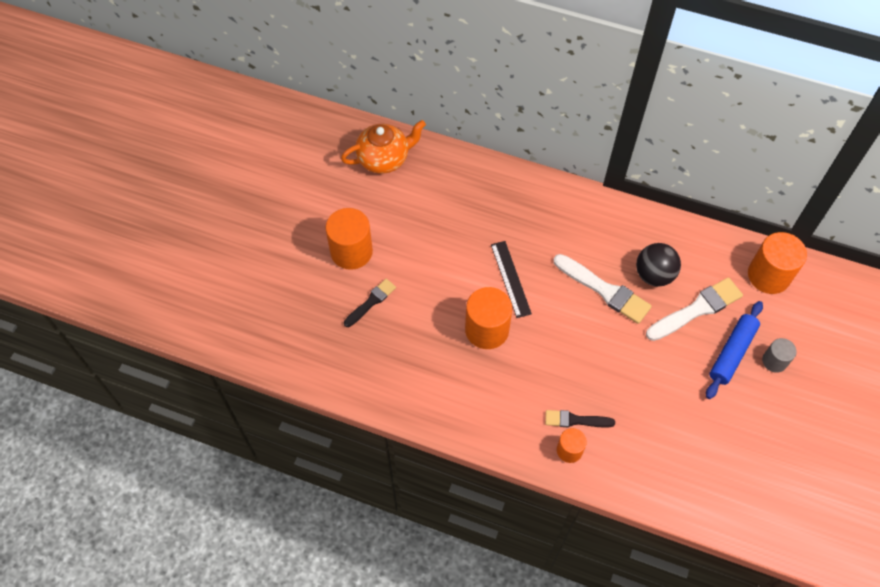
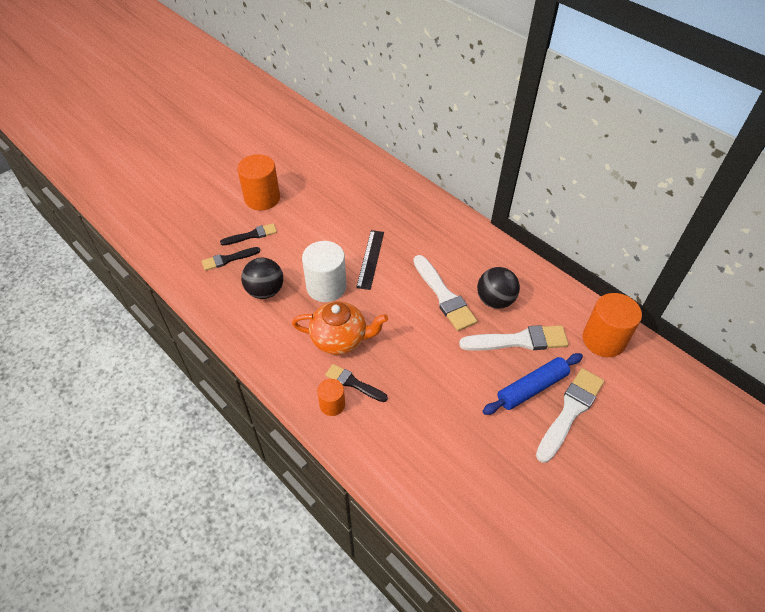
camera: 25 degrees right, 10 degrees down
orange teapot [341,120,426,174] -> orange teapot moved to [292,301,388,355]
orange cylinder [465,287,512,349] -> white cylinder [302,241,346,302]
grey cylinder [762,338,797,373] -> white brush [536,368,604,463]
none -> black brush [201,247,260,271]
none -> black ball [241,258,283,299]

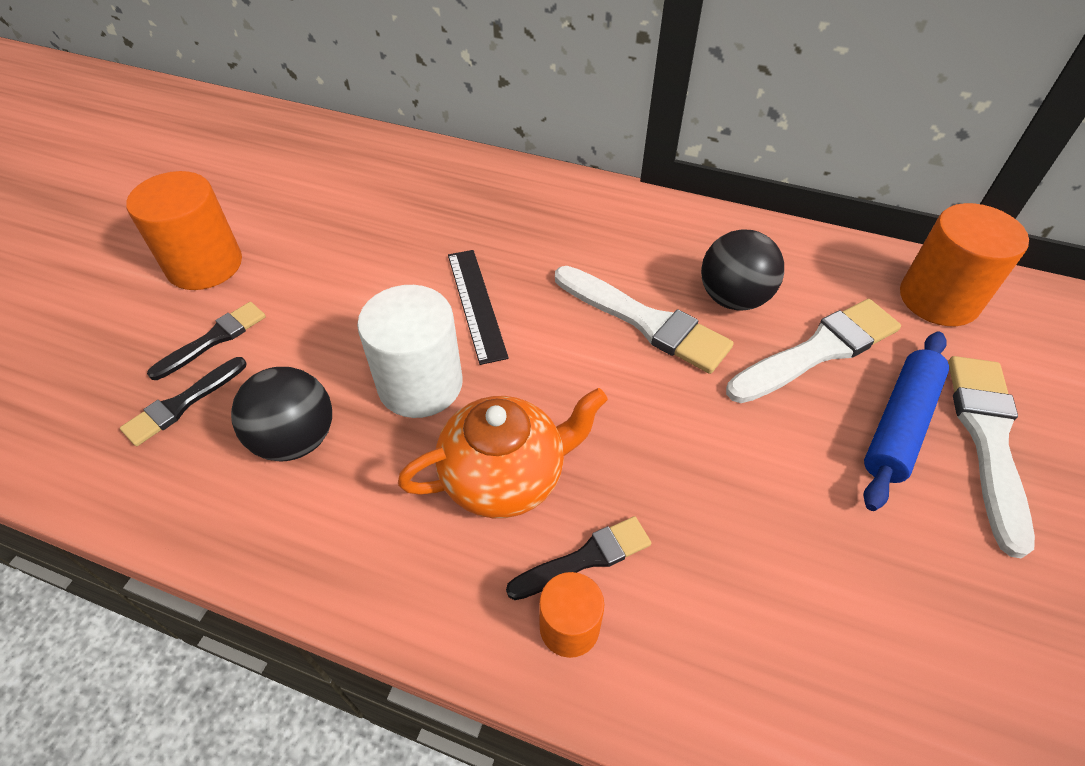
camera: 25 degrees left, 0 degrees up
black brush [325,364,388,402] -> black brush turned 150 degrees clockwise [506,516,651,600]

